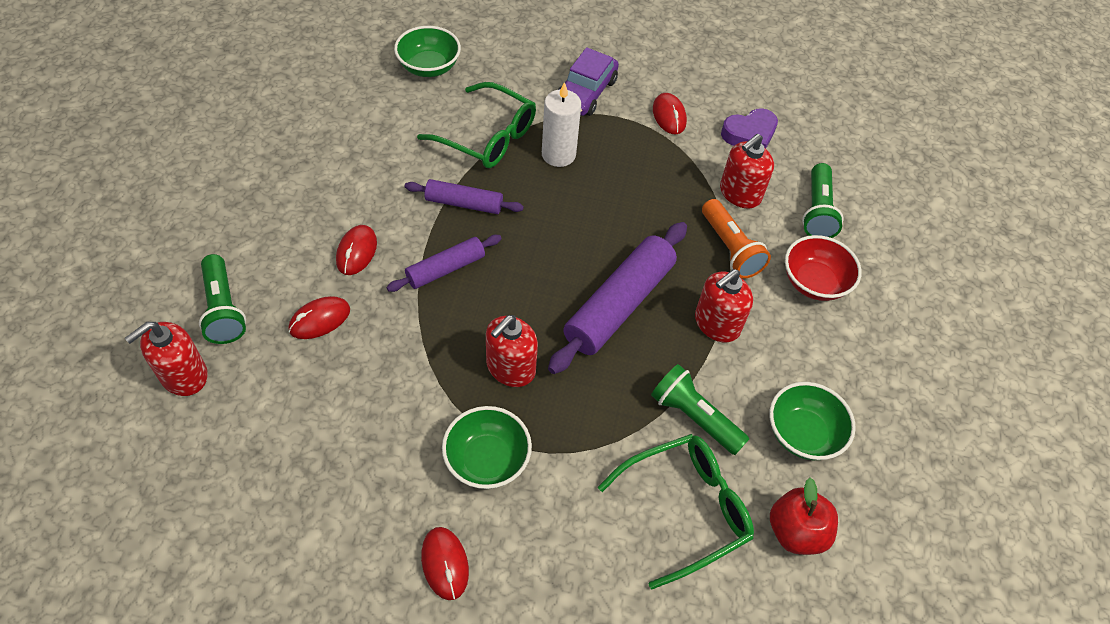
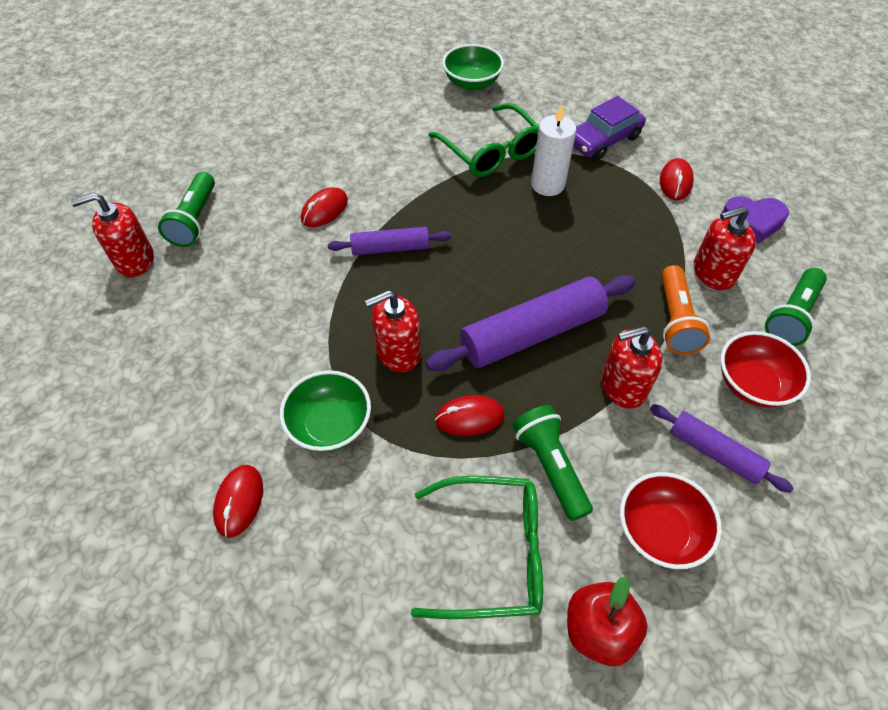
camera: 30 degrees right, 0 degrees up
red mouse [289,296,350,339] -> red mouse moved to [435,395,505,436]
purple rolling pin [405,179,524,214] -> purple rolling pin moved to [650,404,793,493]
green bowl [769,382,856,460] -> red bowl [620,472,722,569]

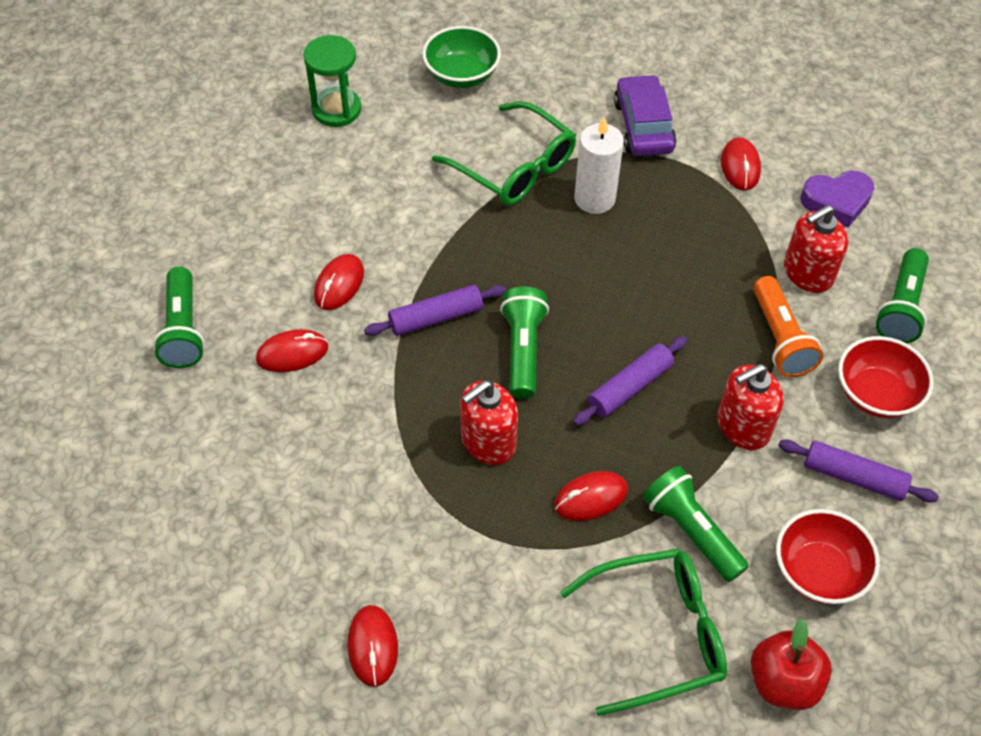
camera: 15 degrees left, 0 degrees up
red soap dispenser [71,192,154,277] -> none
green bowl [280,370,371,452] -> none
purple rolling pin [425,275,636,371] -> purple rolling pin [573,336,687,426], size x0.57
purple car [573,96,646,160] -> purple car turned 135 degrees clockwise [614,74,677,156]
none -> red mouse [256,329,328,372]
none -> green hourglass [303,35,361,127]
none -> green flashlight [500,286,549,399]

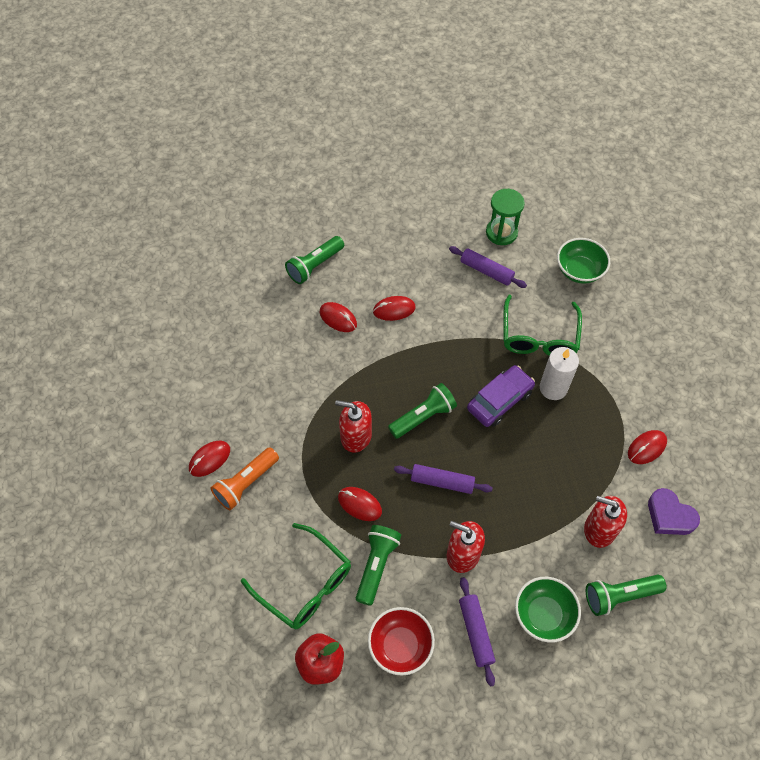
camera: 55 degrees right, 5 degrees up
purple rolling pin [364,285,506,336] -> purple rolling pin moved to [449,246,527,288]
purple car [614,74,677,156] -> purple car moved to [467,365,535,427]
orange flashlight [753,276,823,377] -> orange flashlight moved to [211,447,279,510]
red bowl [838,336,934,418] -> green bowl [515,577,581,643]

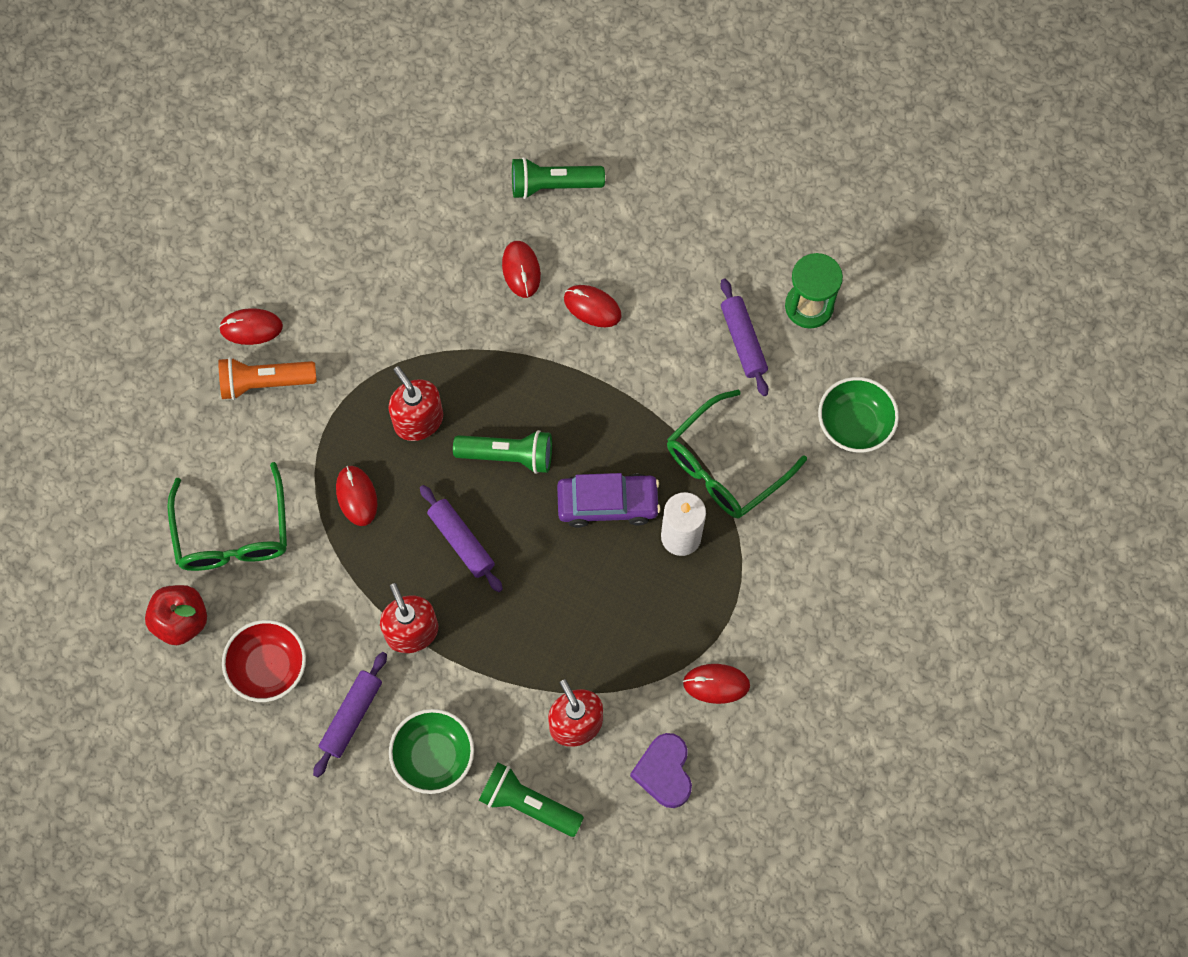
camera: 40 degrees right, 10 degrees up
green flashlight [356,525,401,606] -> none

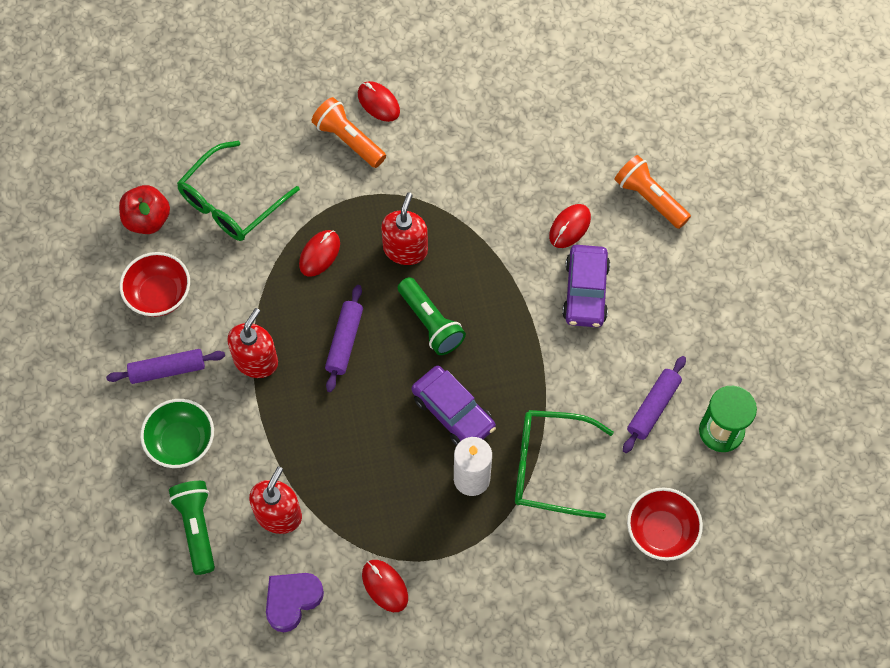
camera: 50 degrees right, 5 degrees down
green flashlight [512,157,605,199] -> orange flashlight [614,155,691,229]
red mouse [564,285,622,327] -> purple car [562,245,610,327]
green bowl [818,377,899,453] -> red bowl [627,488,703,561]

